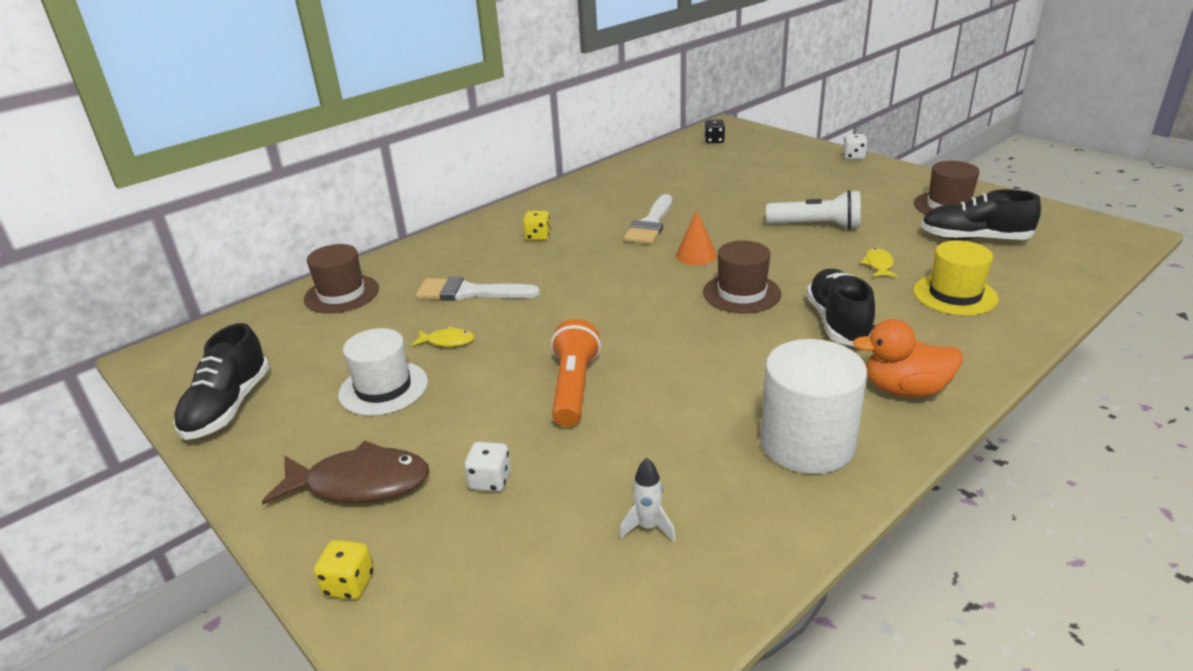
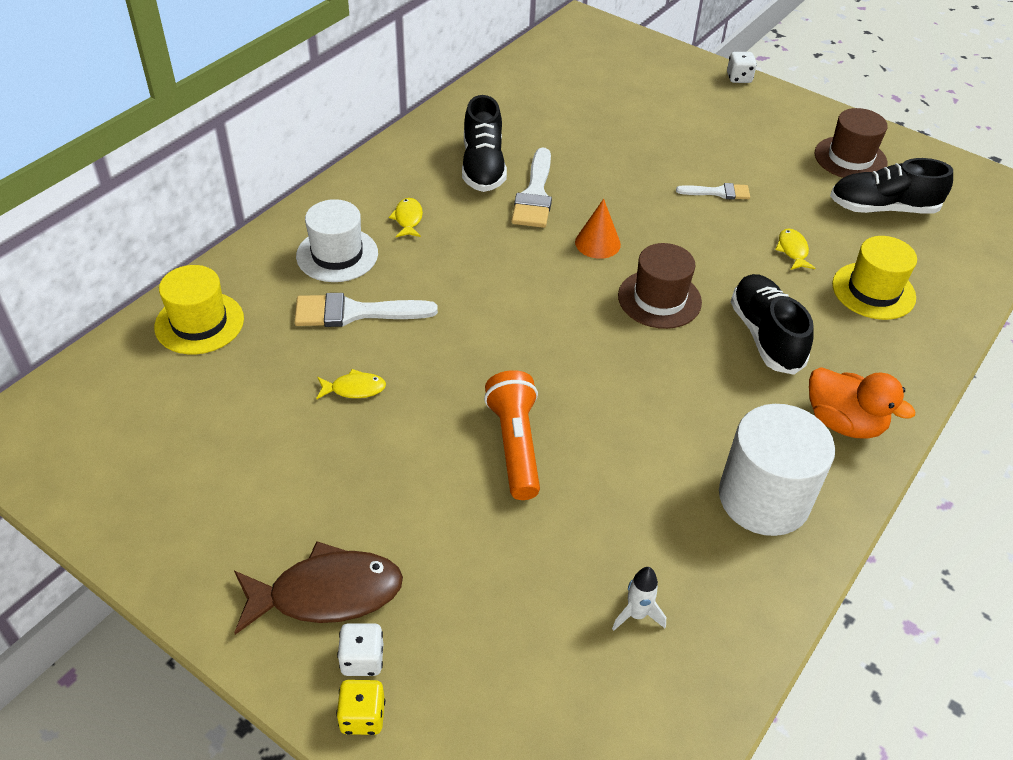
camera: 15 degrees left, 15 degrees up
black shoe [173,323,270,440] -> black shoe moved to [462,95,507,192]
brown hat [304,244,379,313] -> yellow hat [154,265,244,354]
white hat [338,328,428,416] -> white hat moved to [296,199,378,282]
white dice [464,442,511,492] -> white dice moved to [337,623,383,676]
yellow dice [523,211,551,241] -> yellow fish [389,198,423,237]
black dice [704,120,725,144] -> none
white flashlight [766,190,861,229] -> white brush [676,183,750,200]
orange duck [853,319,963,397] -> orange duck turned 135 degrees counterclockwise [809,367,915,439]

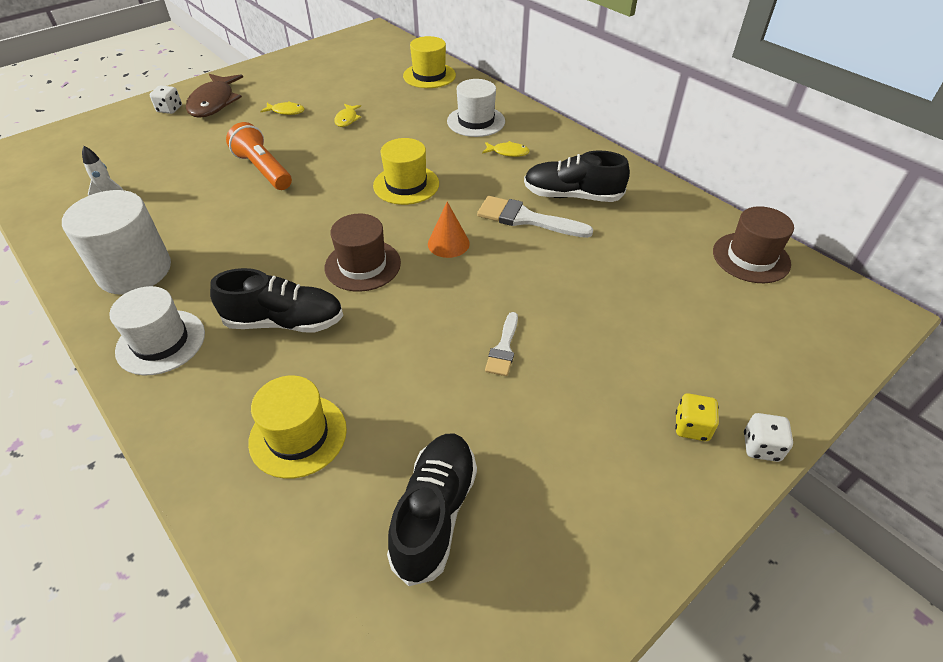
camera: 105 degrees right, 0 degrees up
white brush [294,293,438,327] -> none
yellow dice [336,680,385,735] -> yellow dice moved to [675,393,719,441]
orange flashlight [484,370,540,500] -> orange flashlight turned 135 degrees counterclockwise [226,122,292,190]
yellow fish [775,228,815,270] -> yellow fish moved to [260,101,305,115]
orange duck [809,367,915,439] -> white hat [109,286,205,375]
brown hat [815,108,888,178] -> brown hat moved to [713,206,794,283]
none -> yellow hat [373,138,439,205]

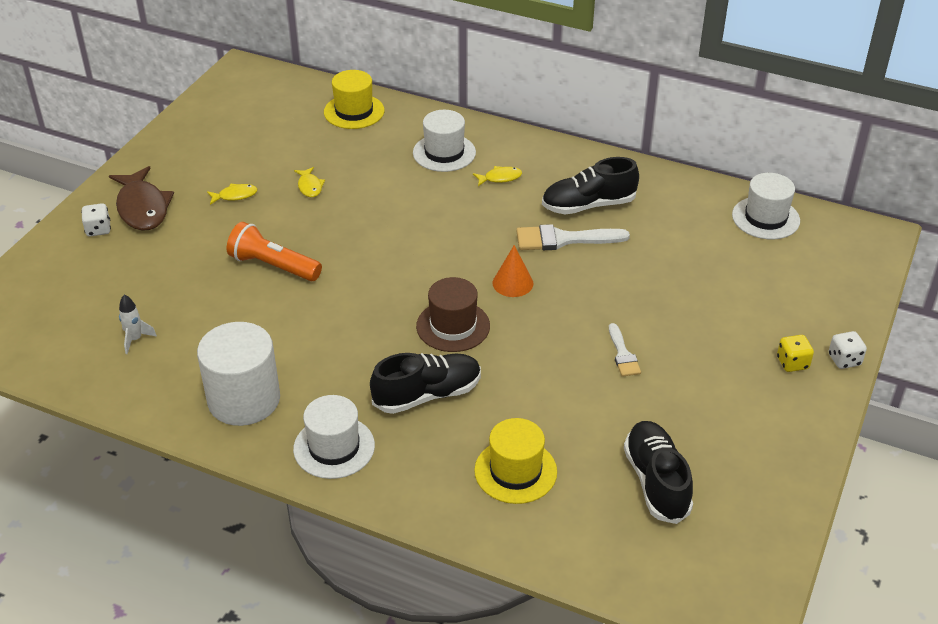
camera: 25 degrees left, 5 degrees down
yellow hat [373,138,439,205] -> none
brown hat [713,206,794,283] -> white hat [732,173,800,239]

